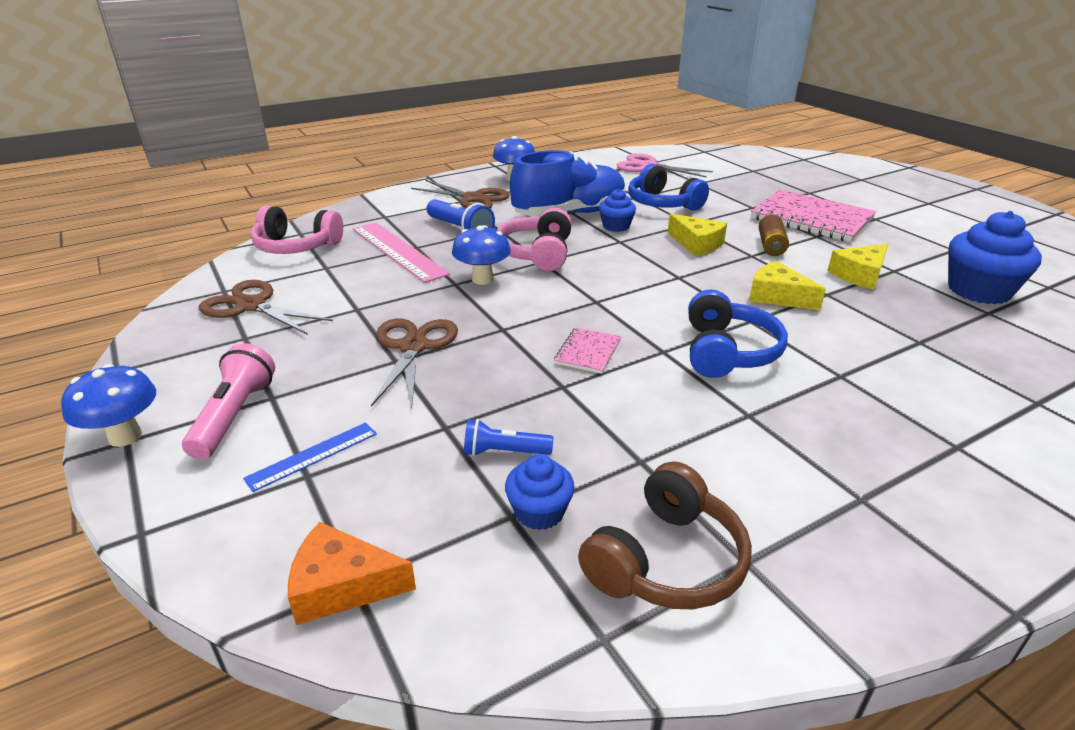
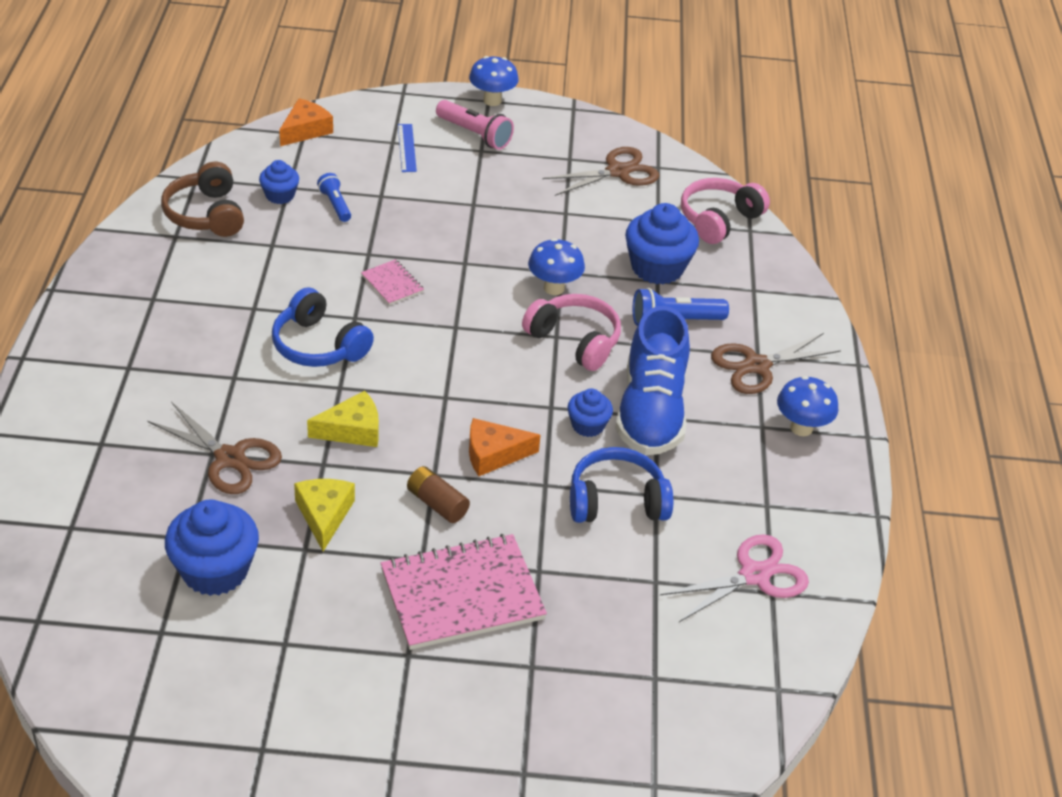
camera: 120 degrees right, 10 degrees up
pink ruler [353,222,450,283] -> blue cupcake [625,203,699,285]
brown scissors [371,318,458,408] -> brown scissors moved to [147,402,282,494]
blue flashlight [464,419,553,456] -> blue flashlight turned 60 degrees counterclockwise [317,173,351,222]
yellow cheese [668,214,727,256] -> orange cheese [469,418,541,476]

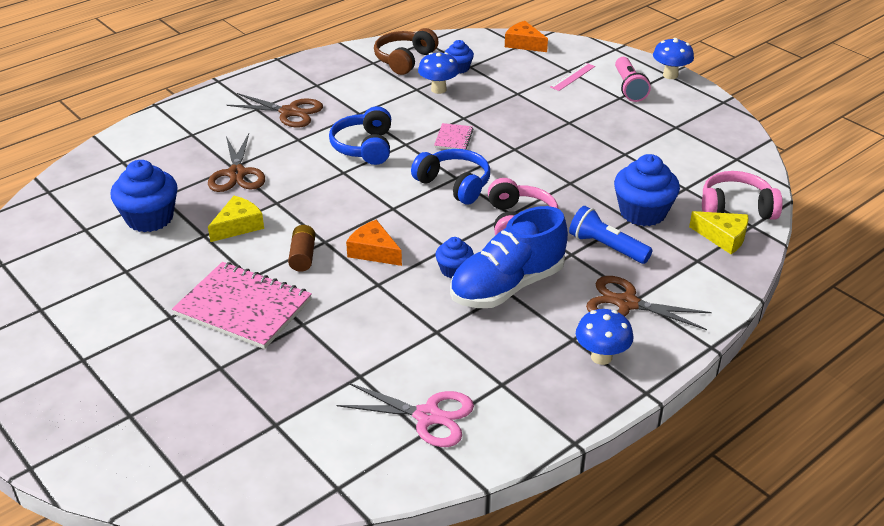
camera: 50 degrees right, 5 degrees down
orange cheese [279,98,333,146] -> orange cheese turned 135 degrees counterclockwise [505,21,548,52]
yellow cheese [307,391,379,447] -> yellow cheese moved to [689,211,749,254]
blue flashlight [317,173,351,222] -> none
blue ruler [398,124,417,172] -> pink ruler [550,63,595,91]
blue mushroom [528,238,585,295] -> blue mushroom moved to [418,52,459,94]
brown scissors [542,147,659,196] -> brown scissors moved to [227,93,323,128]
blue headphones [570,447,673,523] -> blue headphones moved to [411,149,490,204]

